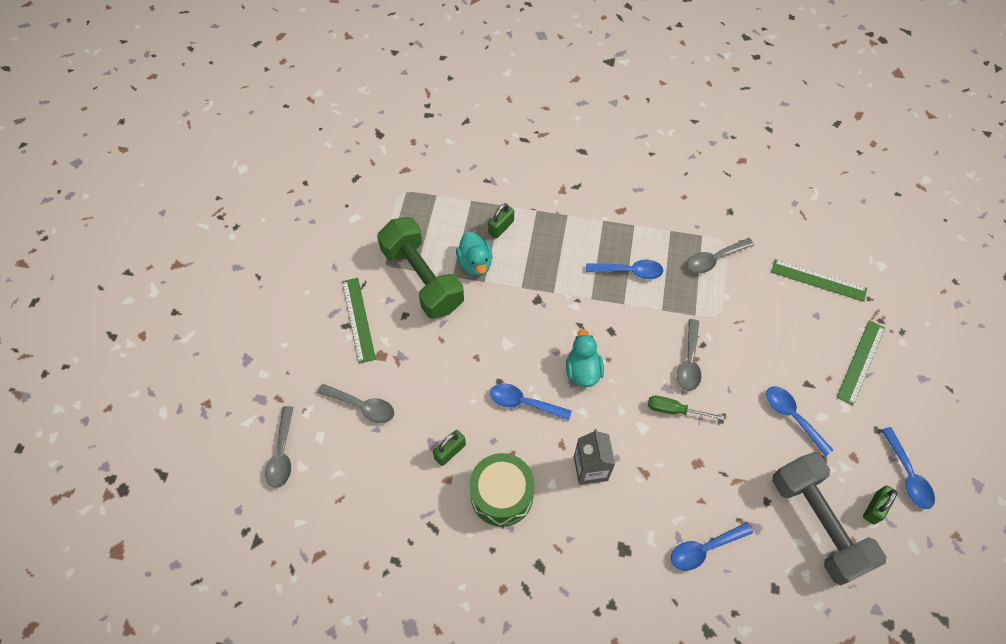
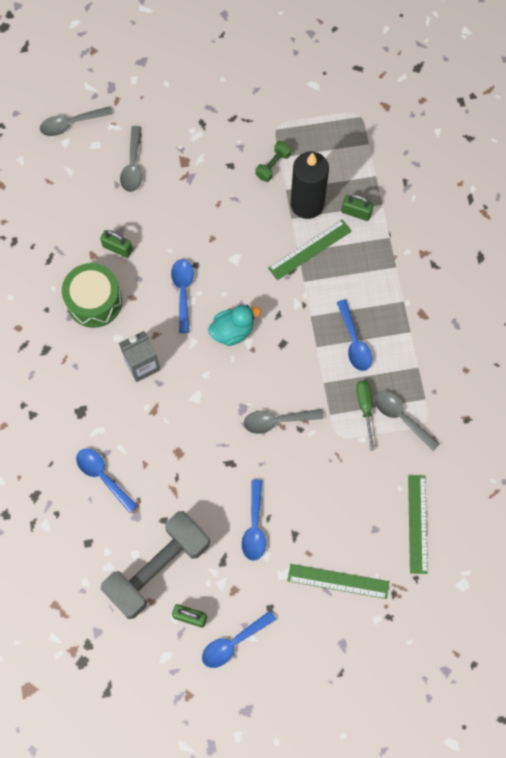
camera: 70 degrees right, 10 degrees up
green ruler [342,278,376,364] -> green ruler moved to [268,219,352,280]
green dumbbell [377,217,464,319] -> green dumbbell [256,141,291,182], size x0.42
turquoise duck [456,231,492,276] -> black candle [291,152,329,219]
green screwdriver [648,396,724,420] -> green screwdriver moved to [356,380,375,451]
blue spoon [766,386,833,456] -> blue spoon turned 150 degrees clockwise [242,480,266,561]

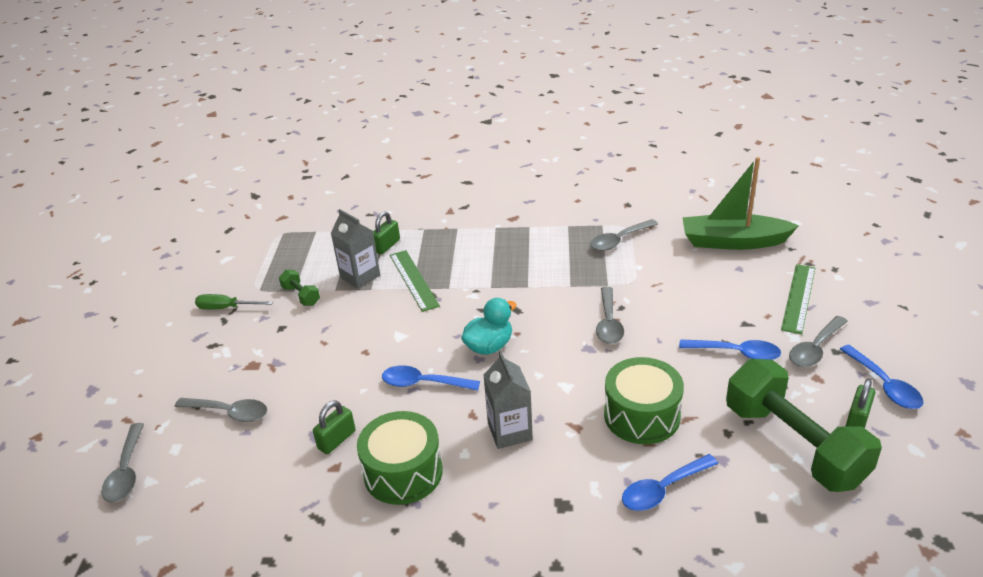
camera: 75 degrees left, 35 degrees down
grey dumbbell [101,511,210,619] -> green dumbbell [726,359,882,492]
turquoise duck [208,305,261,346] -> turquoise duck turned 60 degrees clockwise [461,298,517,355]
black candle [291,152,329,219] -> grey carton [331,209,380,289]
blue spoon [336,299,372,371] -> none
green screwdriver [356,380,375,451] -> green screwdriver moved to [195,294,273,309]
green ruler [408,475,428,574] -> green boat [682,157,799,250]
none -> green drum [604,357,684,444]
none -> grey spoon [789,316,848,367]

